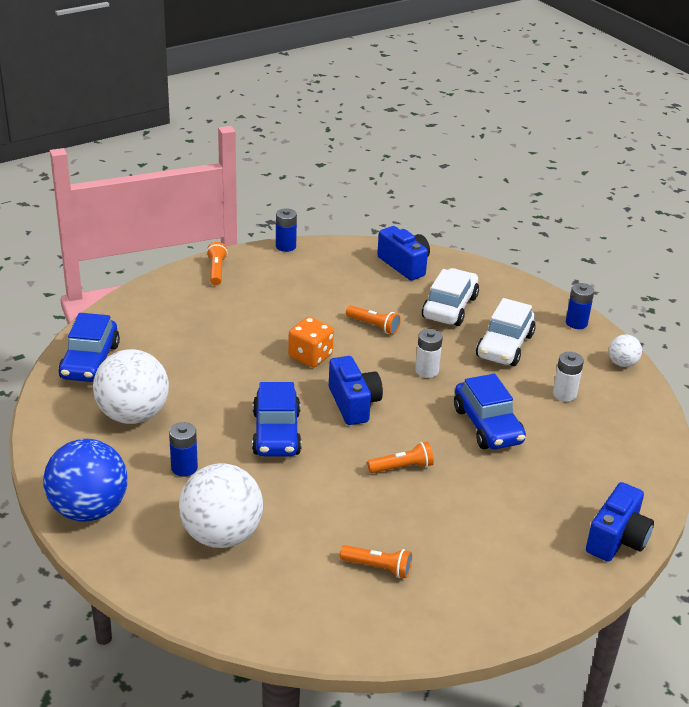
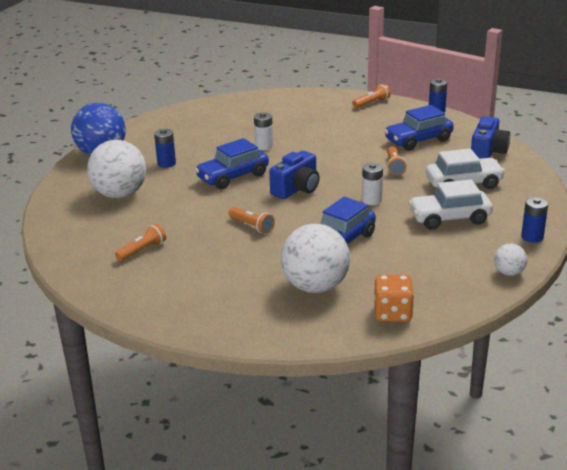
camera: 60 degrees right, 5 degrees down
blue car [58,313,120,382] -> blue car moved to [384,105,454,151]
white ball [93,349,169,424] -> white ball moved to [281,224,350,293]
orange dice [288,317,334,367] -> orange dice moved to [374,275,414,322]
orange flashlight [340,545,412,578] -> orange flashlight turned 120 degrees counterclockwise [115,223,166,261]
white battery [553,352,584,401] -> white battery moved to [254,112,273,151]
blue camera [586,482,654,562] -> none

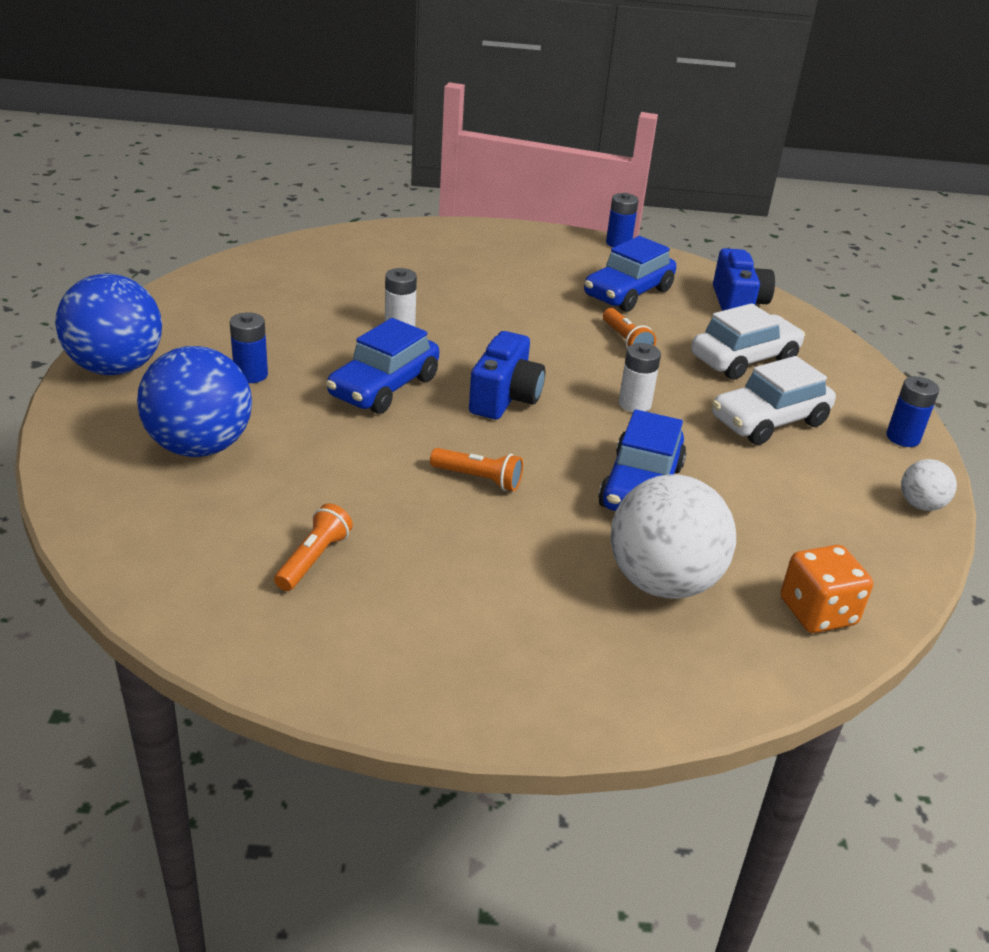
camera: 25 degrees left, 5 degrees up
white ball [87,140,146,198] -> blue ball [137,346,252,457]
orange flashlight [352,84,391,108] -> none

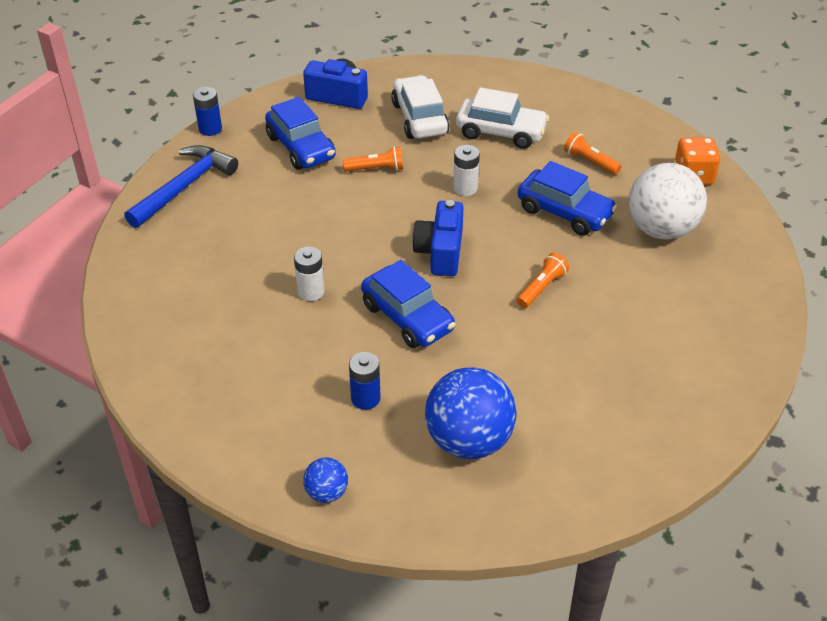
camera: 70 degrees left, 10 degrees up
blue ball [55,274,162,375] -> blue ball [304,457,348,503], size x0.48
orange flashlight [274,504,353,591] -> orange flashlight moved to [564,132,622,175]
blue camera [469,331,545,419] -> blue camera turned 120 degrees counterclockwise [412,200,464,276]
white car [712,356,836,445] -> white car turned 60 degrees counterclockwise [456,87,549,149]
blue battery [886,376,940,447] -> none
white ball [901,459,957,511] -> none
none -> blue hammer [124,145,238,228]

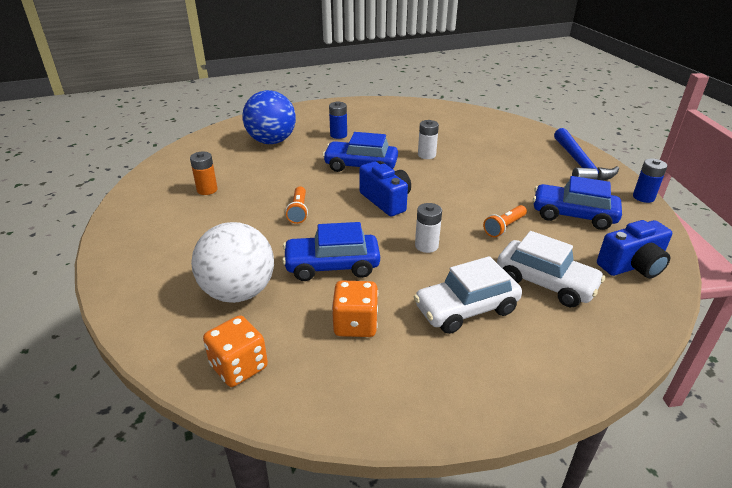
camera: 140 degrees right, 10 degrees down
blue ball [304,457,348,503] -> none
orange flashlight [564,132,622,175] -> orange dice [332,281,378,337]
none -> orange battery [190,152,218,195]

